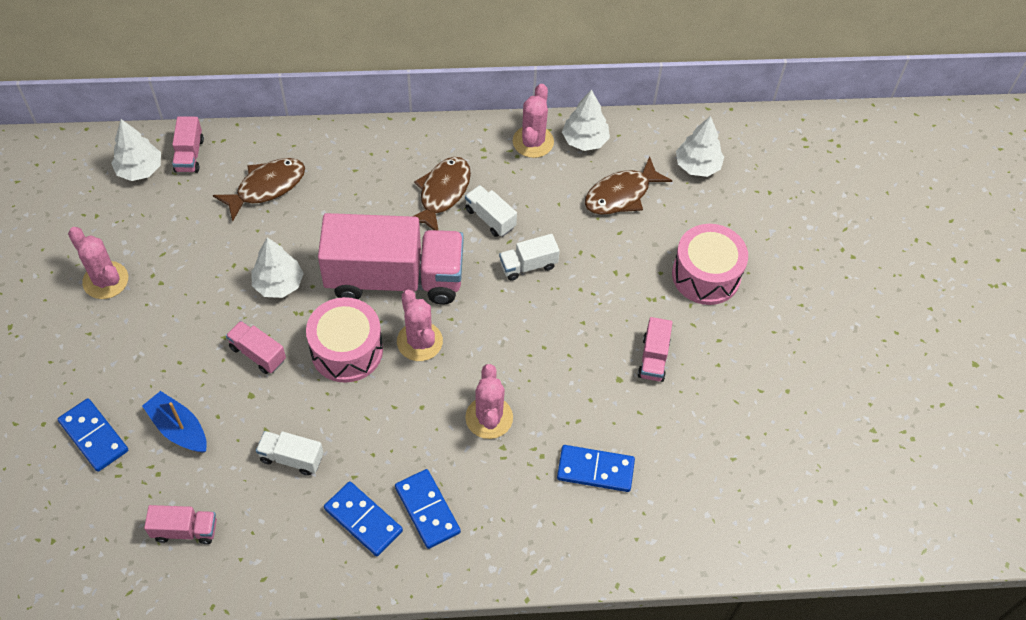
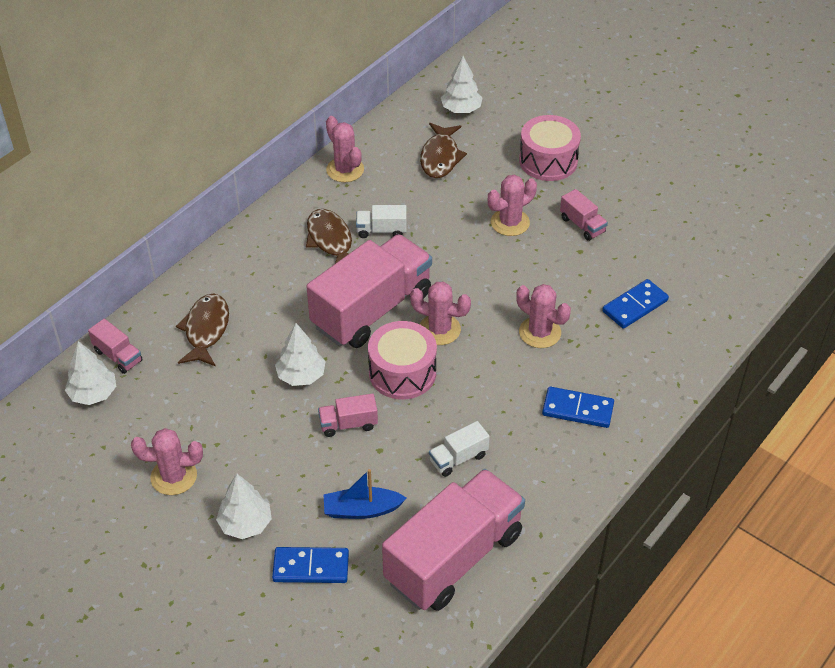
camera: 45 degrees left, 10 degrees down
pink truck [144,505,217,544] -> pink truck [382,469,525,611], size x2.40
blue domino [324,482,403,556] -> none
white truck [499,234,560,281] -> none
white tree [562,90,610,151] -> white tree moved to [216,474,272,539]
none -> pink cactus [488,175,537,236]

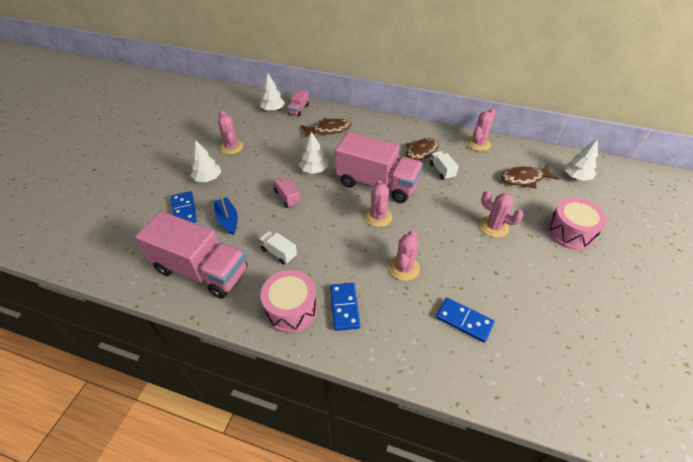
camera: 70 degrees right, 0 degrees up
pink drum [368,321,437,399] -> pink drum moved to [261,270,317,333]
pink truck [560,189,608,241] -> none

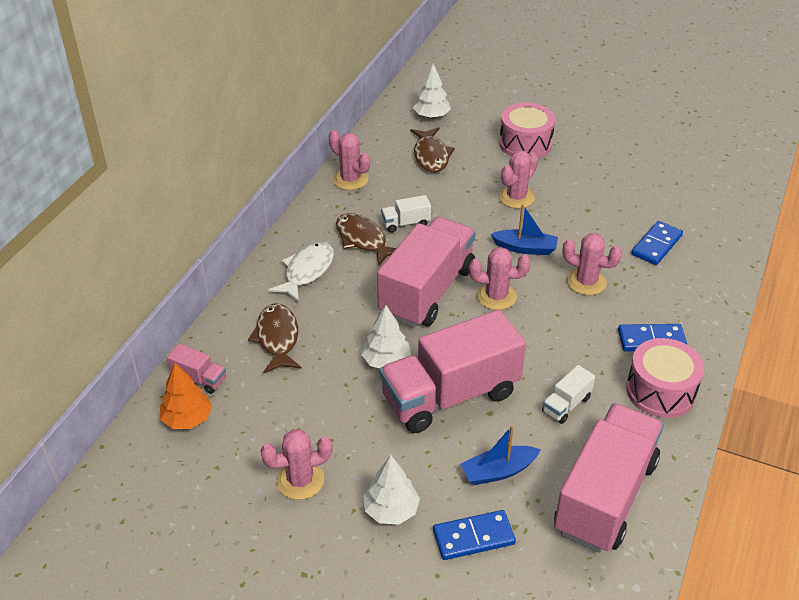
camera: 85 degrees left, 5 degrees down
white tree [260,73,285,111] -> orange tree [160,363,212,429]
pink truck [273,177,300,208] -> pink truck [379,310,526,433], size x2.40
none -> white fish [268,242,334,302]
none -> blue boat [490,204,558,255]

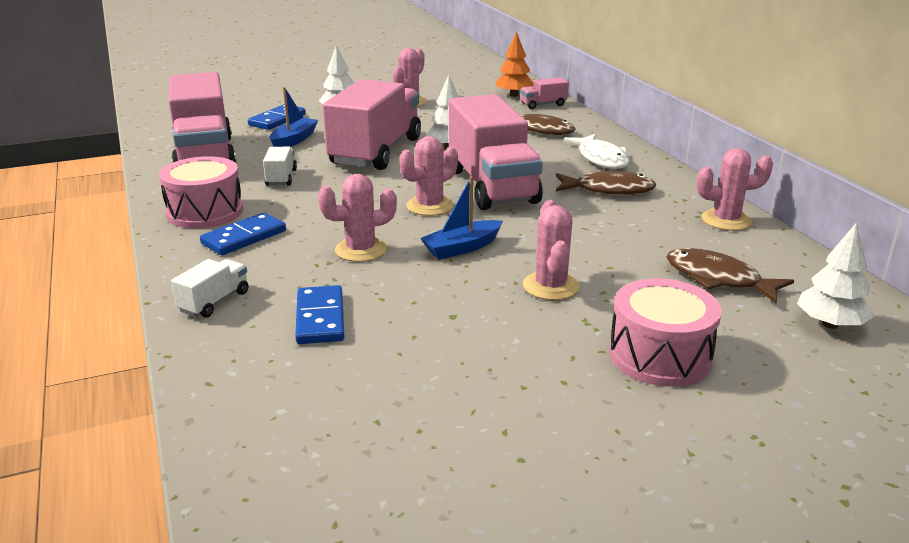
camera: 135 degrees right, 15 degrees down
white truck [381,195,431,233] -> white truck moved to [171,259,248,318]

